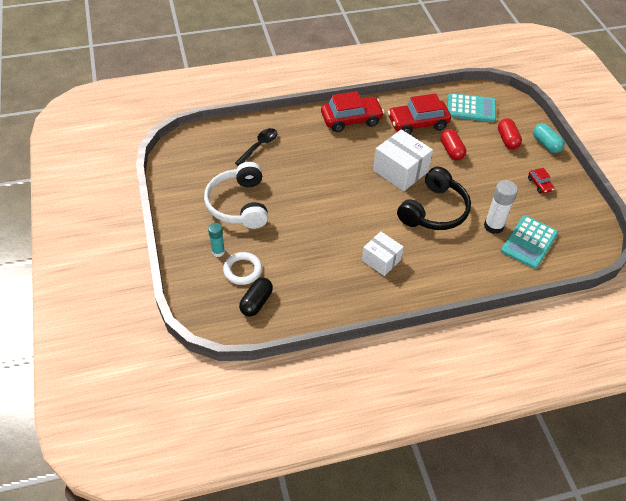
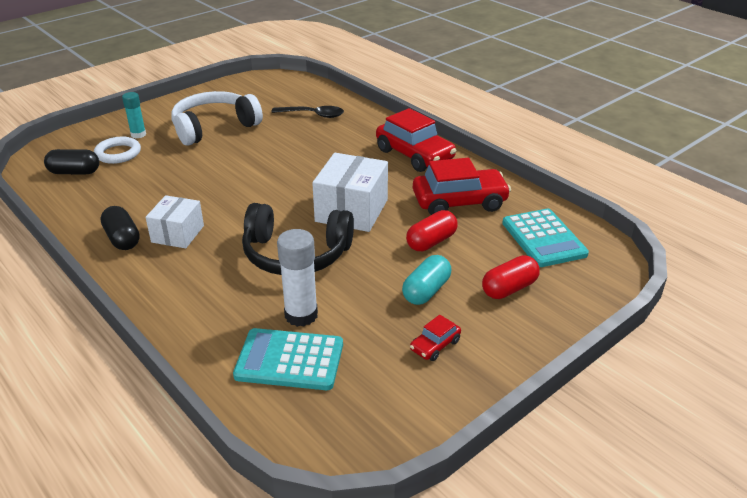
camera: 65 degrees right, 15 degrees down
red car [388,93,451,134] -> red car turned 120 degrees clockwise [413,158,511,215]
turquoise capsule [533,123,565,153] -> turquoise capsule moved to [402,255,451,305]
none -> black capsule [101,206,140,250]

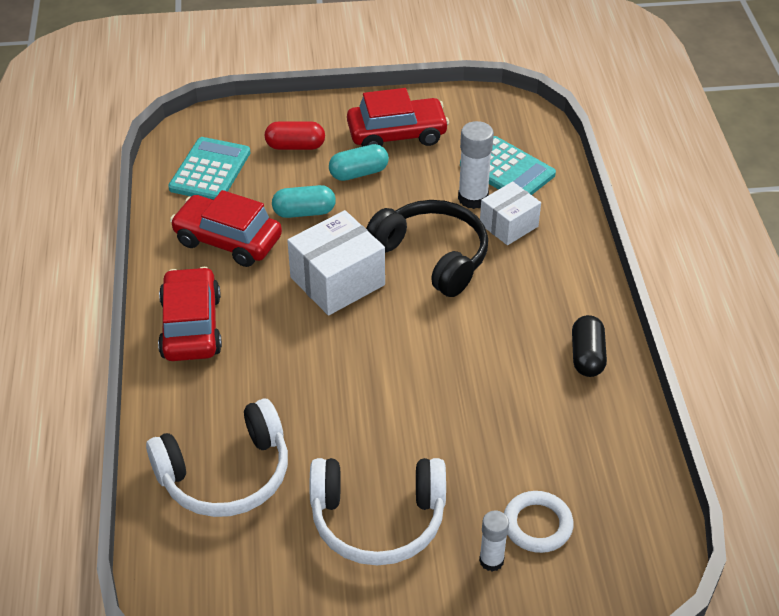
camera: 145 degrees left, 10 degrees up
black capsule [44,149,99,174] -> none
turquoise glue stick [122,92,146,138] -> white glue stick [479,511,509,572]
white box [145,195,204,248] -> white box moved to [480,181,541,245]
black spoon [272,106,344,118] -> white headphones [146,399,288,517]
red capsule [406,210,458,251] -> turquoise capsule [272,185,336,218]
red car [410,315,461,361] -> red car [347,88,449,147], size x2.14

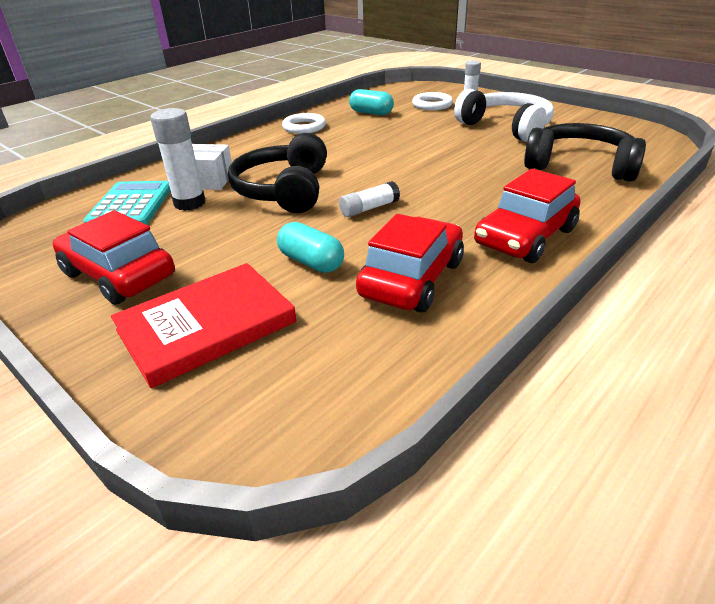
camera: 130 degrees left, 10 degrees down
white headphones [146,399,288,517] -> black headphones [524,123,646,182]
turquoise calculator [168,137,250,200] -> none
red car [170,190,282,267] -> red car turned 135 degrees counterclockwise [356,214,464,313]
red capsule [265,121,325,150] -> red book [111,263,296,388]
white box [287,210,385,316] -> white glue stick [339,181,400,217]
turquoise capsule [329,144,389,181] -> turquoise capsule moved to [349,89,394,115]
black capsule [572,315,607,377] -> white ring [282,113,326,134]

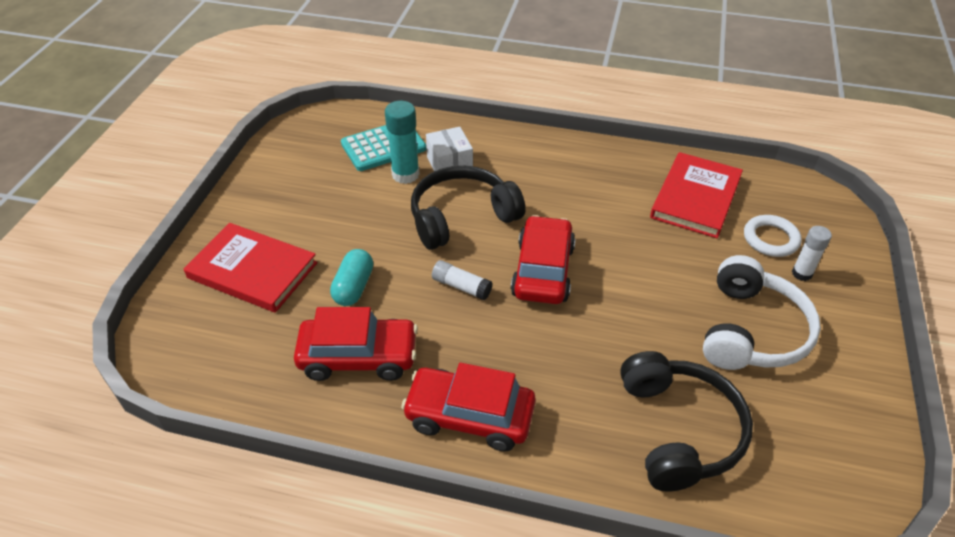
camera: 60 degrees right, 10 degrees up
red car [53,210,175,305] -> red car moved to [511,215,575,304]
white glue stick [150,108,206,211] -> turquoise glue stick [385,101,420,184]
white ring [282,113,326,134] -> none
turquoise capsule [349,89,394,115] -> red book [650,152,743,238]

